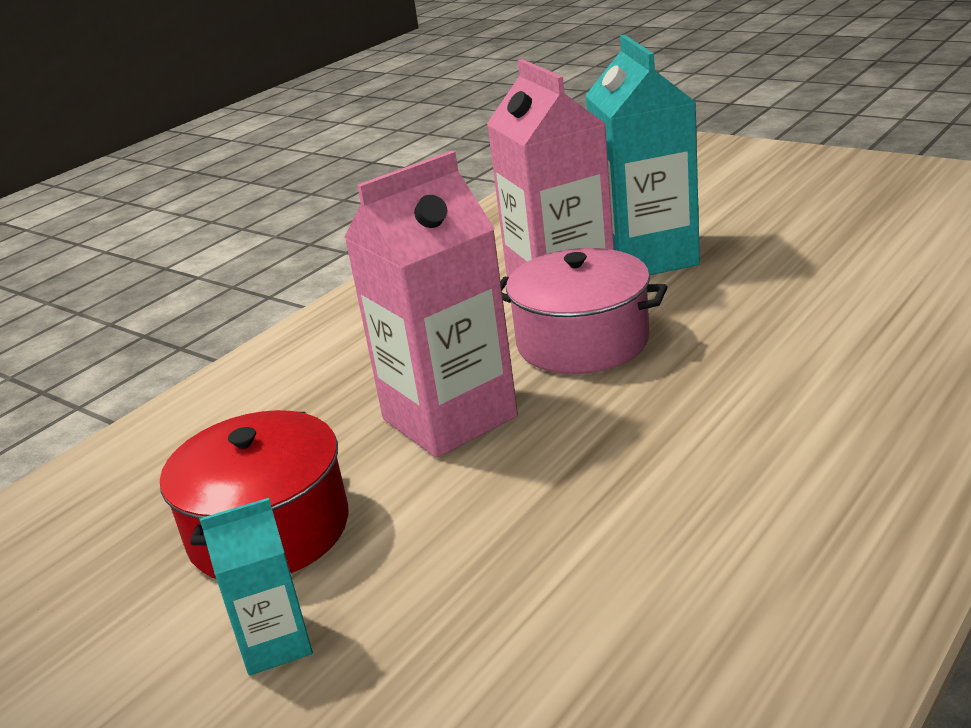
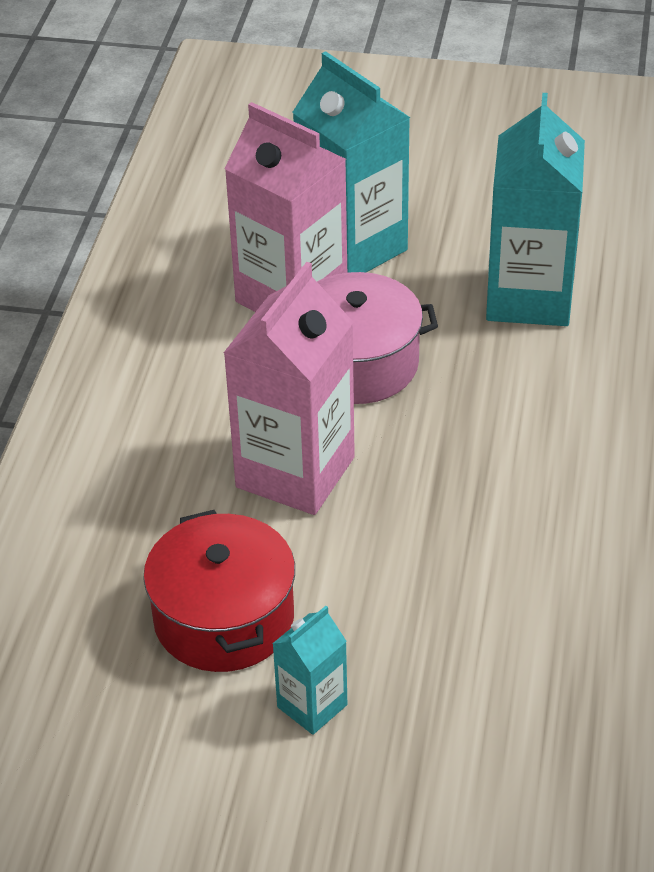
camera: 30 degrees left, 15 degrees up
none -> turquoise carton [486,93,585,326]

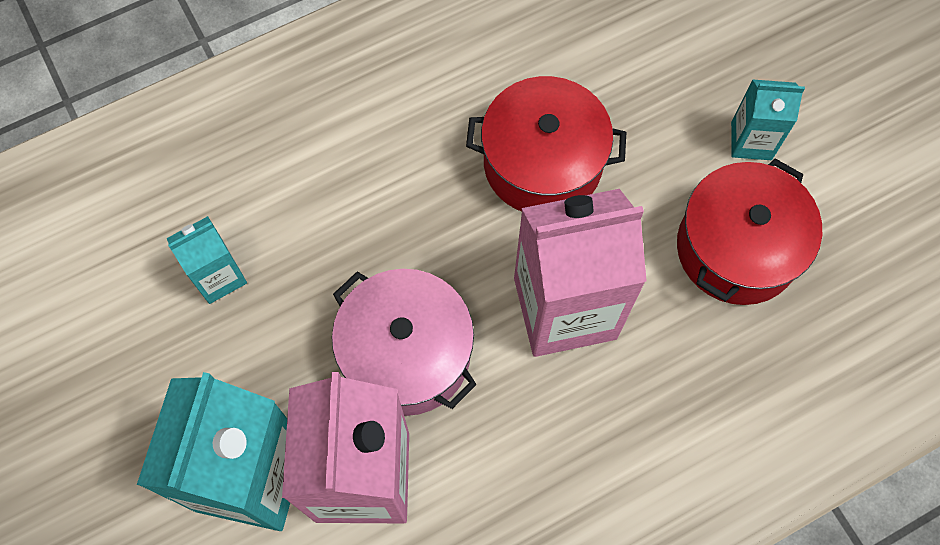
camera: 130 degrees left, 25 degrees up
turquoise carton [486,93,585,326] -> turquoise carton [167,216,247,304], size x0.50
none -> red pot [466,76,627,211]

